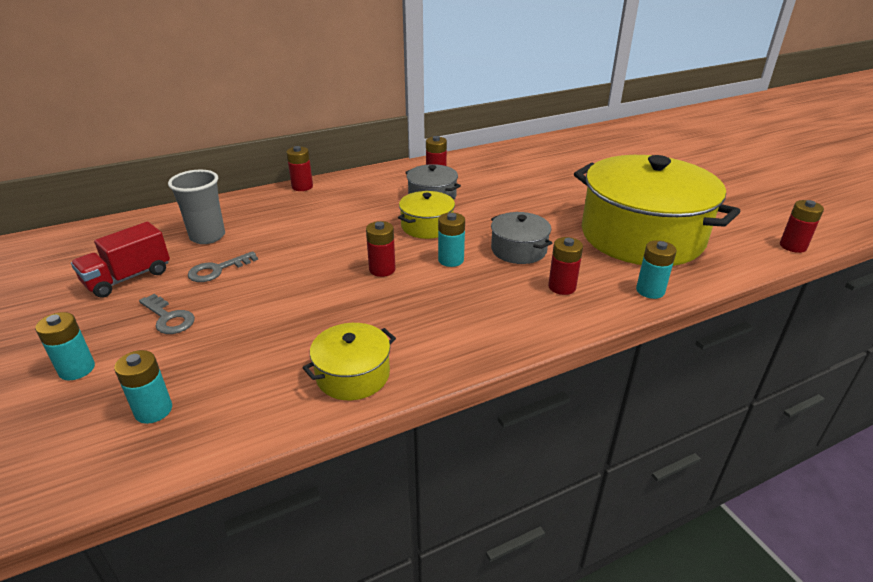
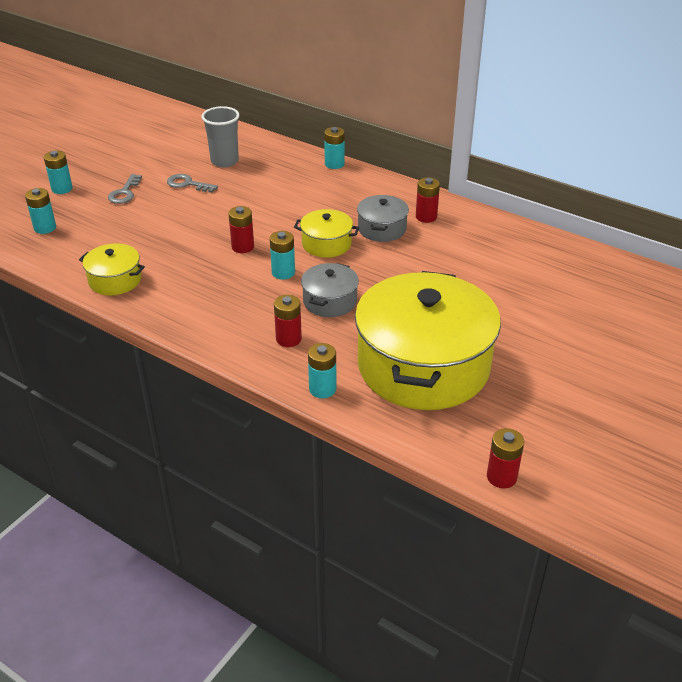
camera: 60 degrees right, 5 degrees up
red truck [71,222,170,298] -> none
red battery [286,146,313,191] -> turquoise battery [324,127,345,169]

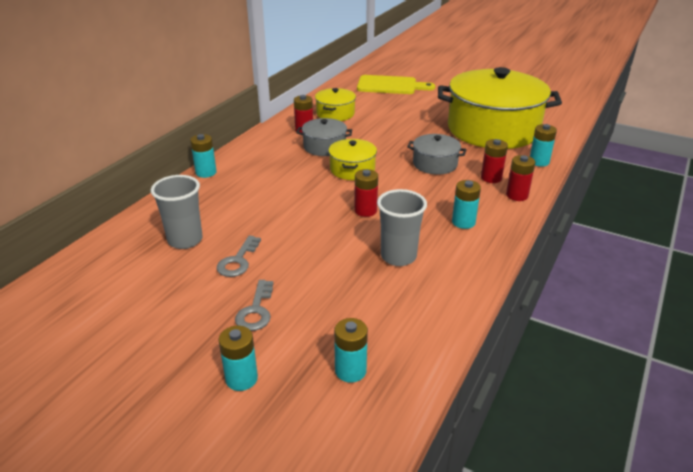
camera: 95 degrees left, 5 degrees down
yellow pot [79,243,145,295] -> yellow pot moved to [315,88,356,121]
grey key [108,174,142,204] -> grey key turned 90 degrees clockwise [235,280,273,331]
turquoise battery [270,231,295,280] -> turquoise battery moved to [452,180,481,229]
red battery [487,428,524,488] -> red battery moved to [506,155,535,201]
none -> yellow cutting board [357,75,435,94]
none -> grey cup [377,189,427,266]

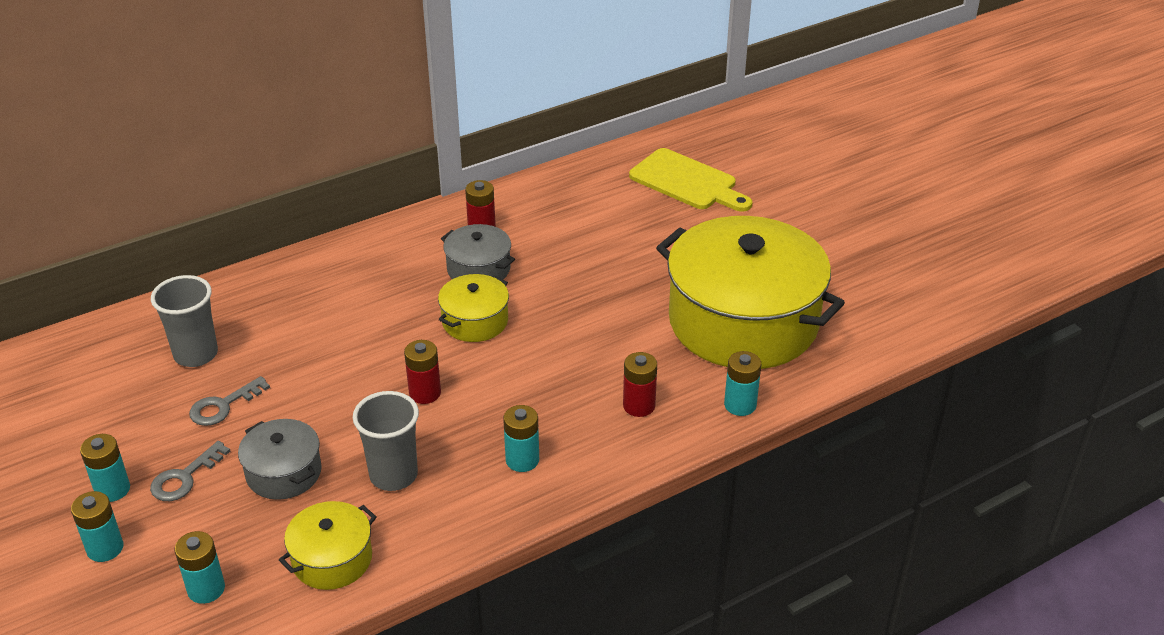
camera: 30 degrees right, 5 degrees up
turquoise battery [190,134,217,178] -> turquoise battery moved to [80,434,130,502]
yellow pot [315,88,356,121] -> yellow pot moved to [279,501,377,590]
grey pot [407,134,467,175] -> grey pot moved to [238,419,322,500]
red battery [506,155,535,201] -> none

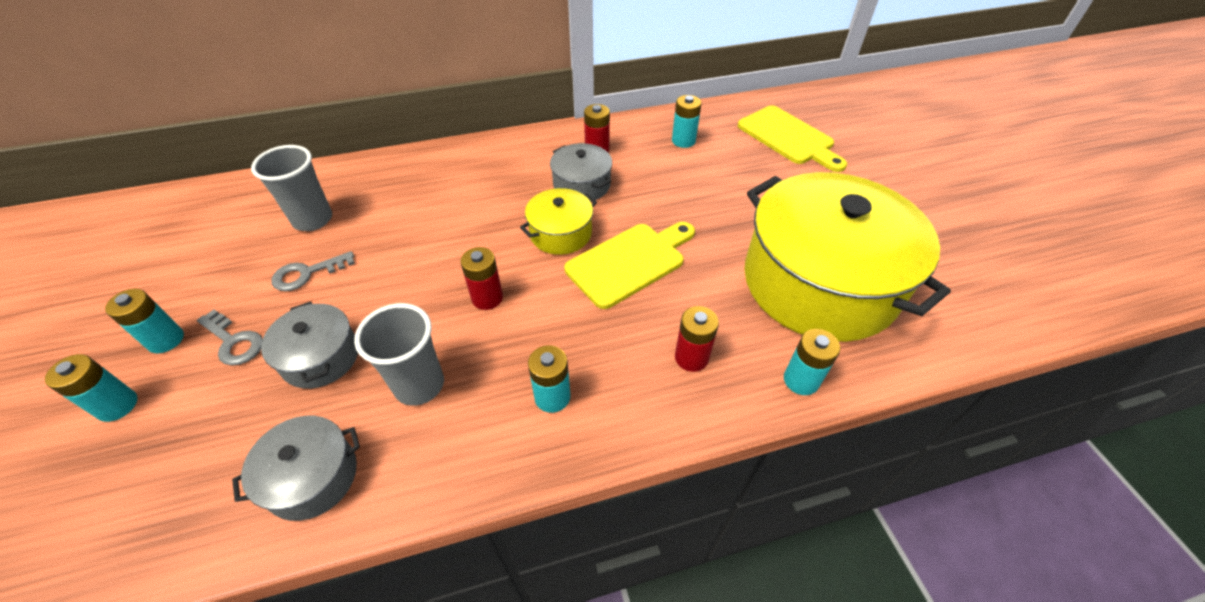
camera: 15 degrees right, 10 degrees up
grey key [150,441,230,501] -> grey key turned 105 degrees counterclockwise [197,310,263,366]
turquoise battery [175,531,225,604] -> turquoise battery moved to [672,95,702,148]
yellow pot [279,501,377,590] -> grey pot [232,416,360,521]
none -> yellow cutting board [564,222,695,309]

